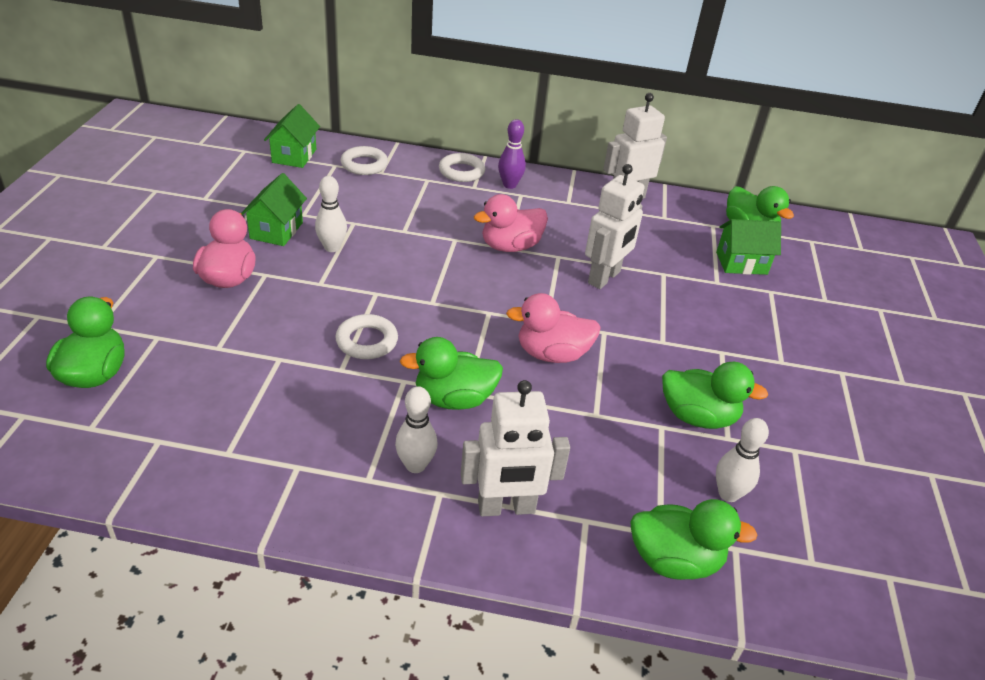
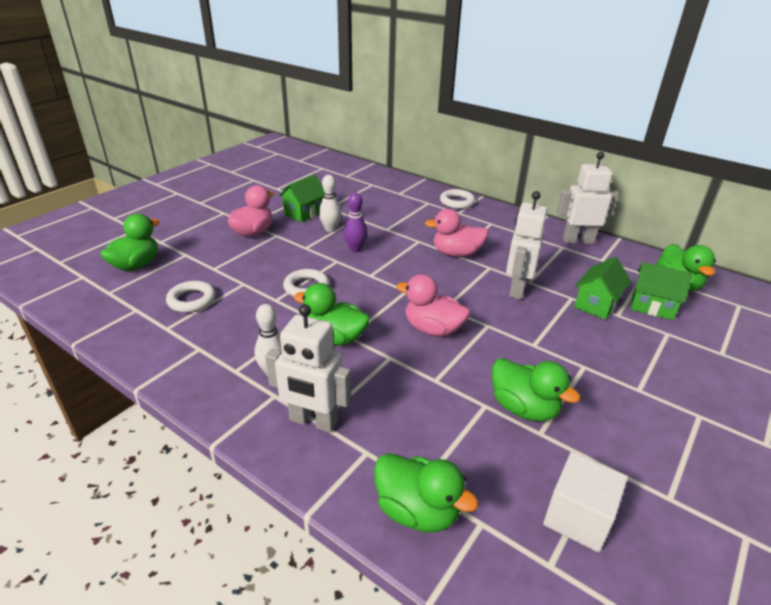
camera: 30 degrees right, 5 degrees down
green house [264,104,320,168] -> green house moved to [574,257,631,320]
white ring [341,146,388,175] -> white ring moved to [166,281,216,313]
purple bowling pin [498,119,526,189] -> purple bowling pin moved to [344,193,368,252]
white robot [585,164,644,289] -> white robot turned 135 degrees clockwise [506,191,548,299]
white bowling pin [716,418,769,502] -> none
none -> white cube [543,452,628,553]

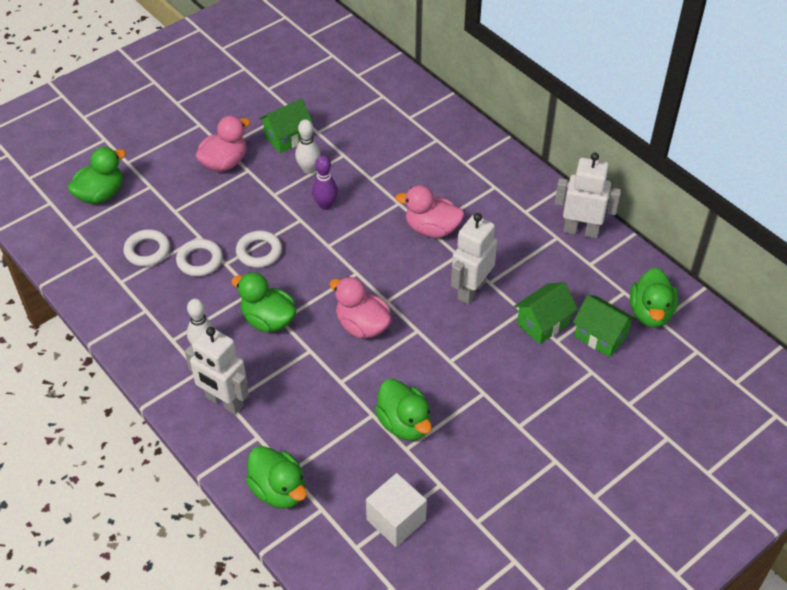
camera: 15 degrees right, 15 degrees up
white ring [440,189,475,209] -> white ring moved to [176,239,223,277]

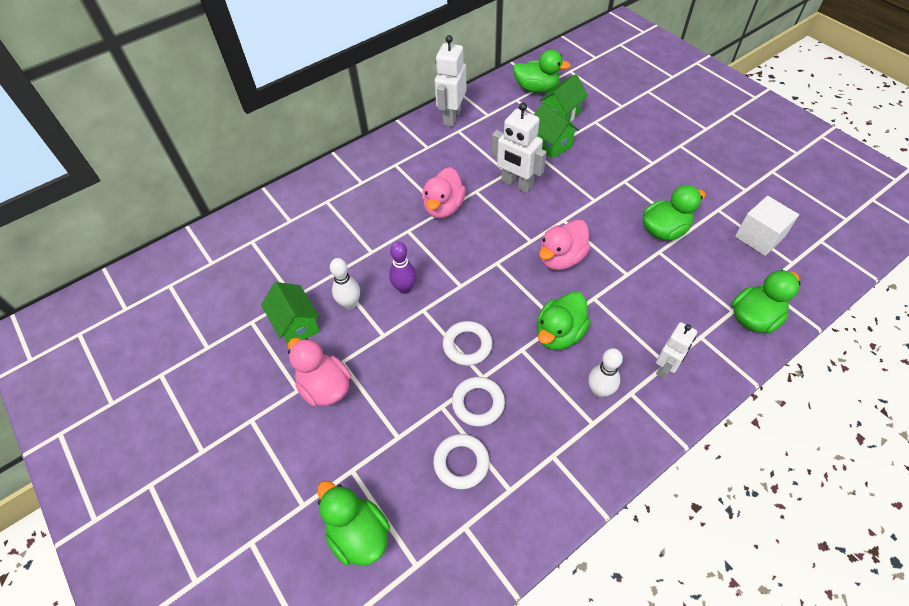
camera: 85 degrees left, 5 degrees up
white robot [185,327,249,415] -> white robot [656,322,697,379], size x0.66

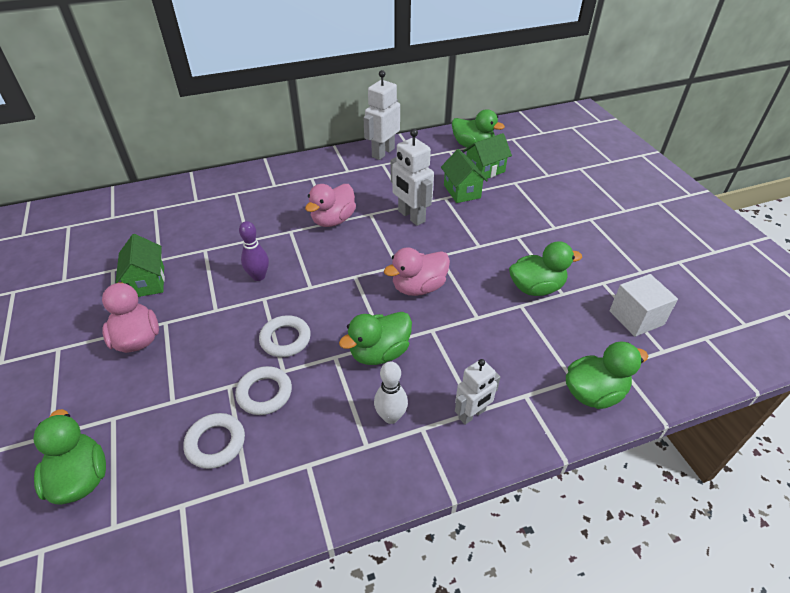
camera: 15 degrees right, 10 degrees down
white bowling pin [330,258,360,310] -> none

